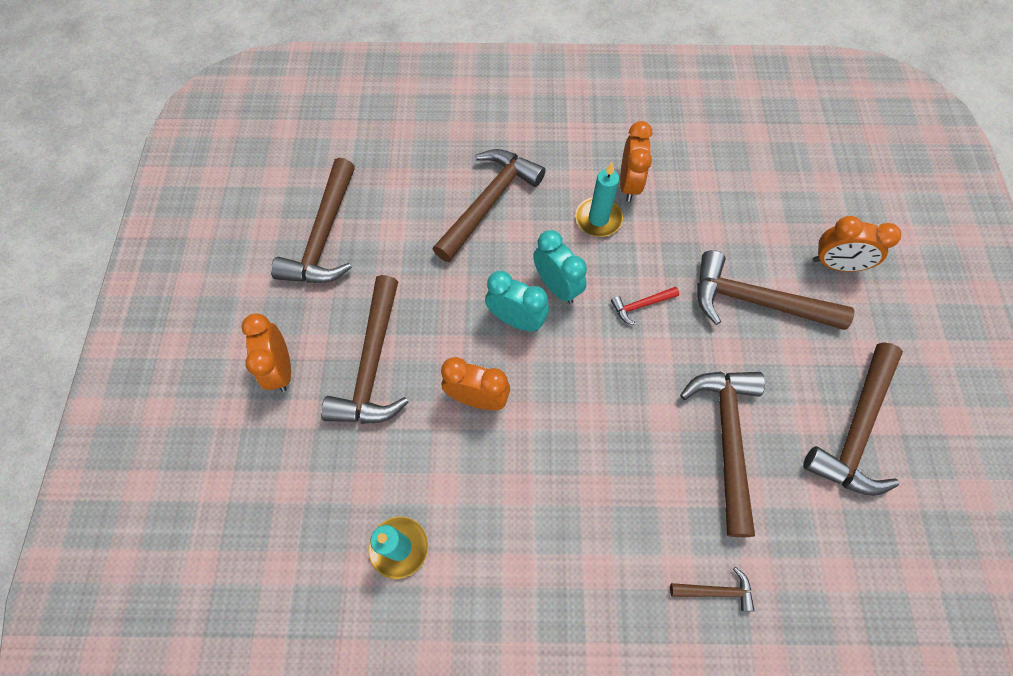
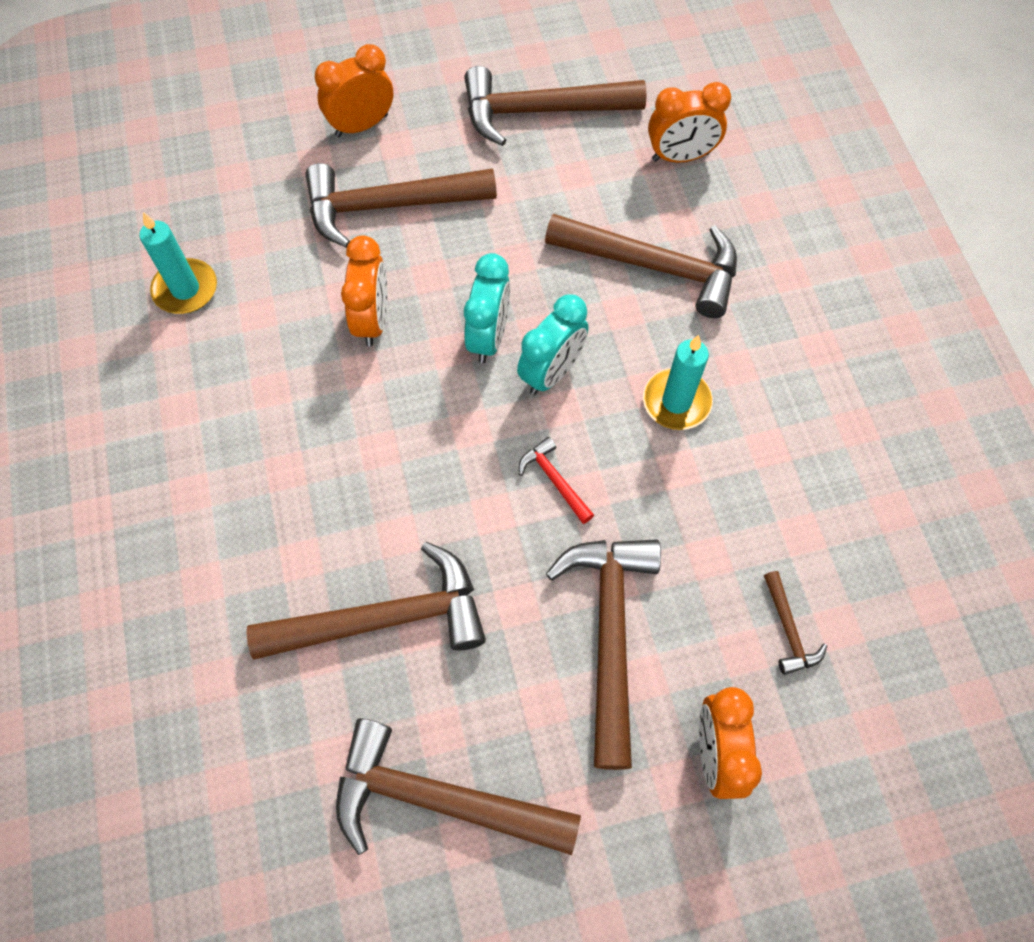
camera: 75 degrees right, 0 degrees up
orange clock [620,121,652,202] -> orange clock moved to [648,82,731,163]
brown hammer [670,567,755,611] -> brown hammer moved to [764,571,827,675]

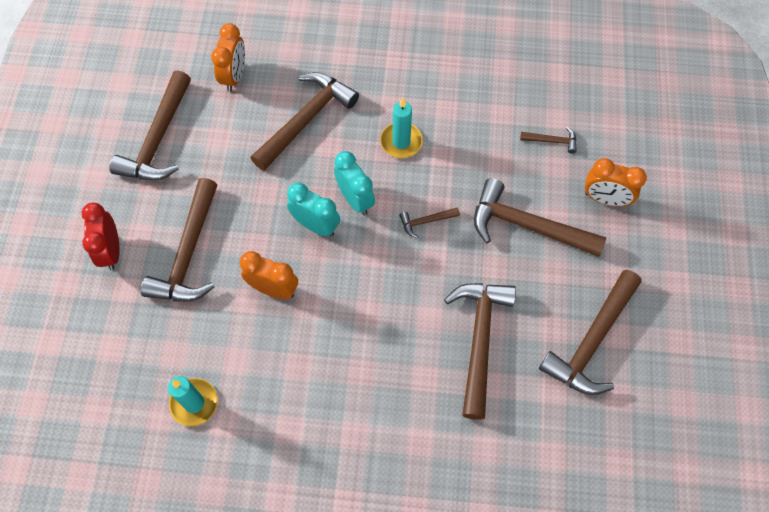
camera: 70 degrees left, 0 degrees up
orange clock [315,44,393,137] -> red clock [82,203,120,270]
red hammer [519,437,594,524] -> brown hammer [399,207,460,238]

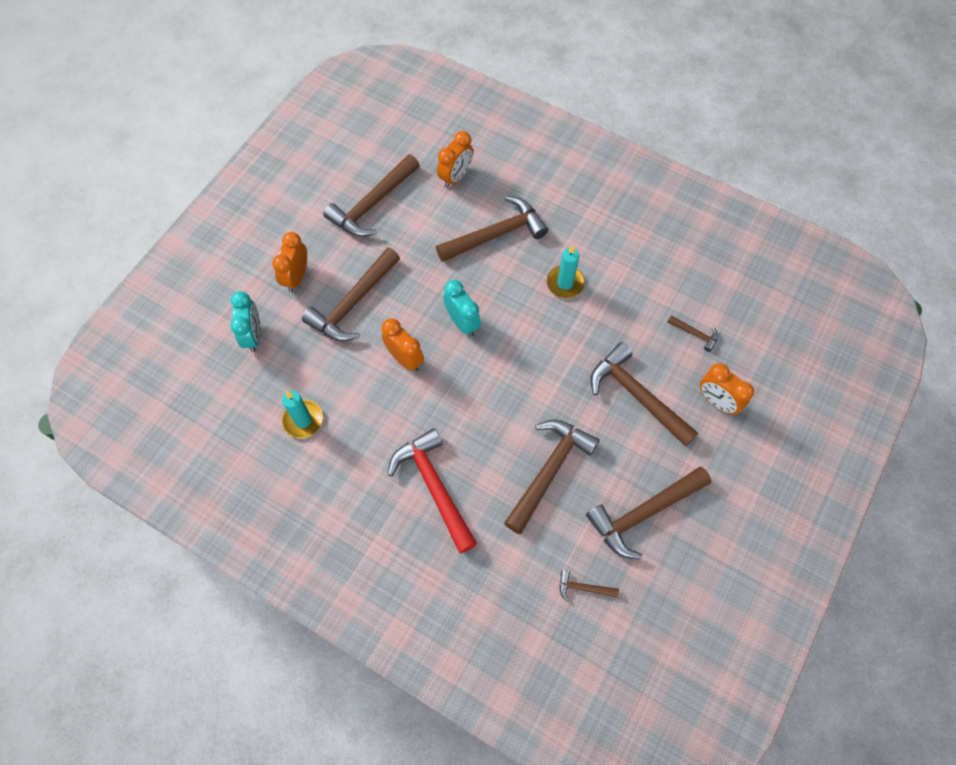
camera: 25 degrees right, 0 degrees up
red clock [82,203,120,270] -> orange clock [272,232,307,292]
turquoise clock [334,151,375,215] -> turquoise clock moved to [231,291,261,352]
brown hammer [399,207,460,238] -> brown hammer moved to [560,570,619,602]
none -> red hammer [387,428,477,553]

